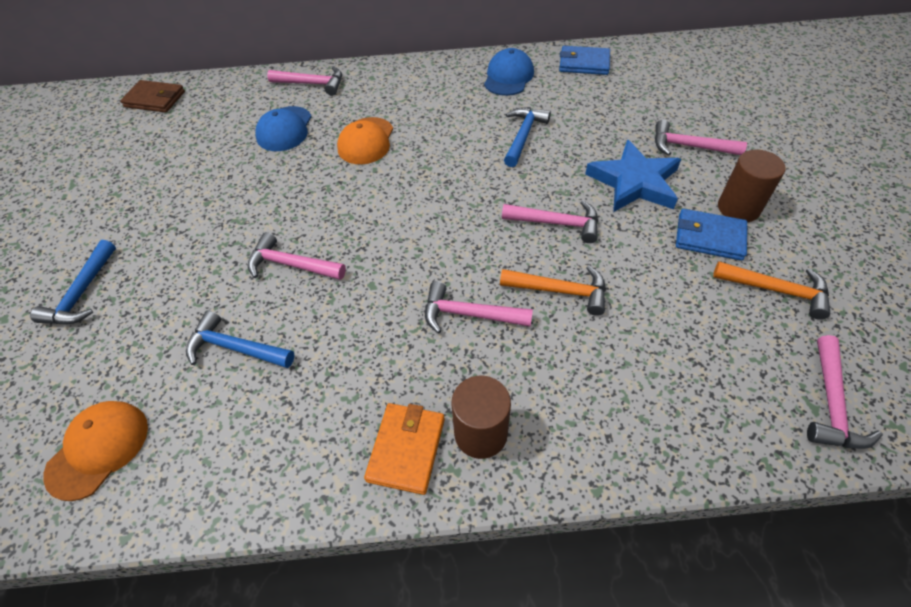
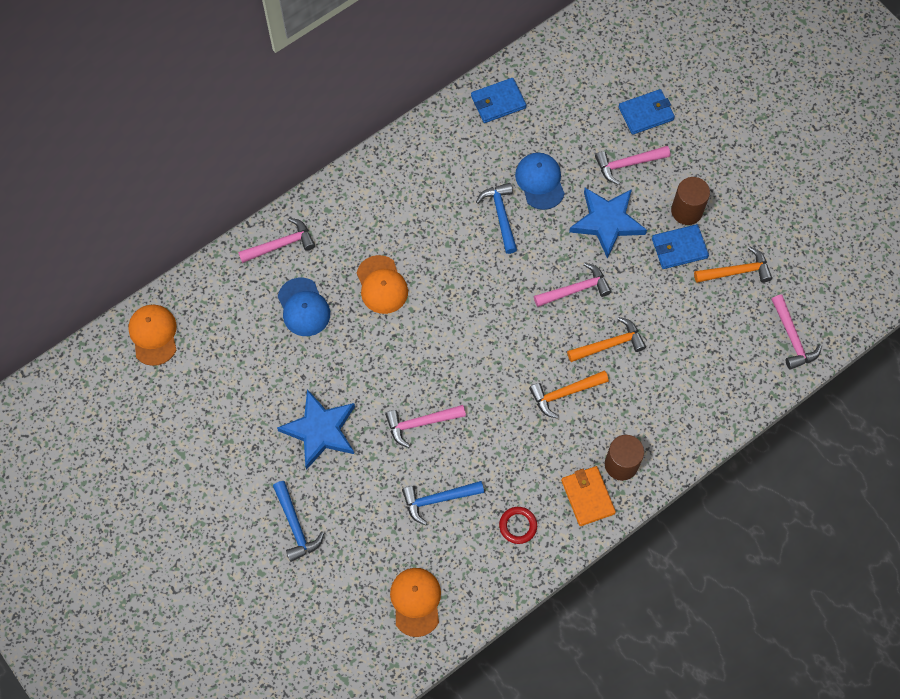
camera: 35 degrees left, 15 degrees up
brown wallet [120,80,185,113] -> orange cap [129,305,177,366]
pink hammer [425,281,533,334] -> orange hammer [529,371,609,419]
blue cap [484,48,534,96] -> blue cap moved to [515,153,565,210]
none -> blue star [277,389,355,470]
none -> red ring [499,507,537,544]
none -> blue wallet [618,89,675,135]

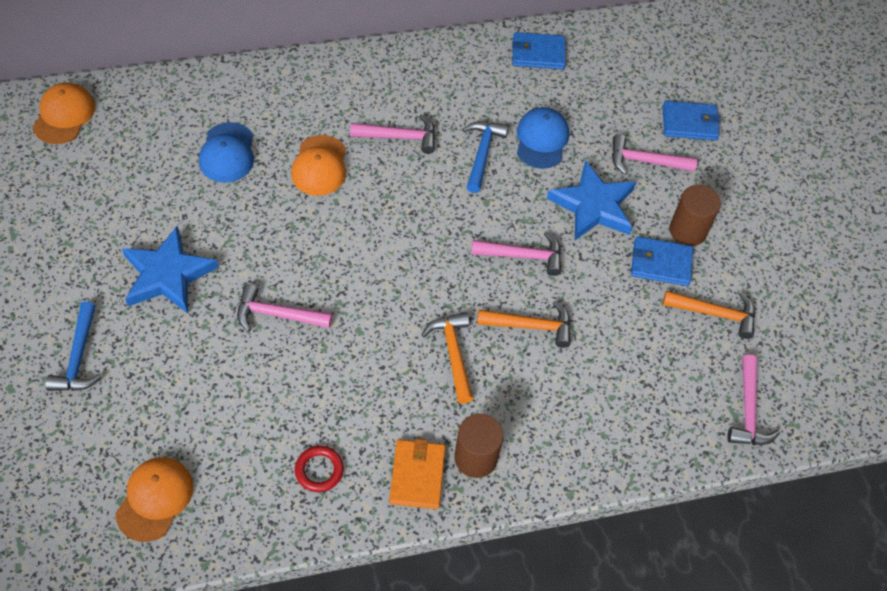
camera: 20 degrees right, 10 degrees down
pink hammer [238,218,315,263] -> pink hammer moved to [350,114,435,154]
blue hammer [402,481,484,525] -> none
orange hammer [529,371,609,419] -> orange hammer turned 75 degrees clockwise [422,312,473,404]

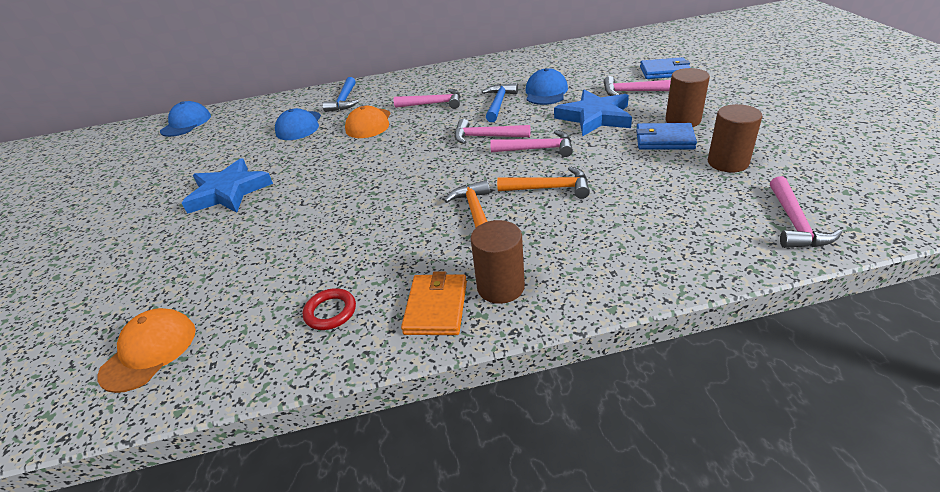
camera: 10 degrees right, 20 degrees down
orange cap [33,83,95,144] -> blue cap [160,101,211,137]
blue hammer [46,301,102,391] -> blue hammer moved to [323,77,359,112]
pink hammer [237,284,332,332] -> pink hammer moved to [455,119,531,144]
blue wallet [512,32,566,69] -> none
orange hammer [663,291,755,339] -> brown cylinder [708,104,762,172]

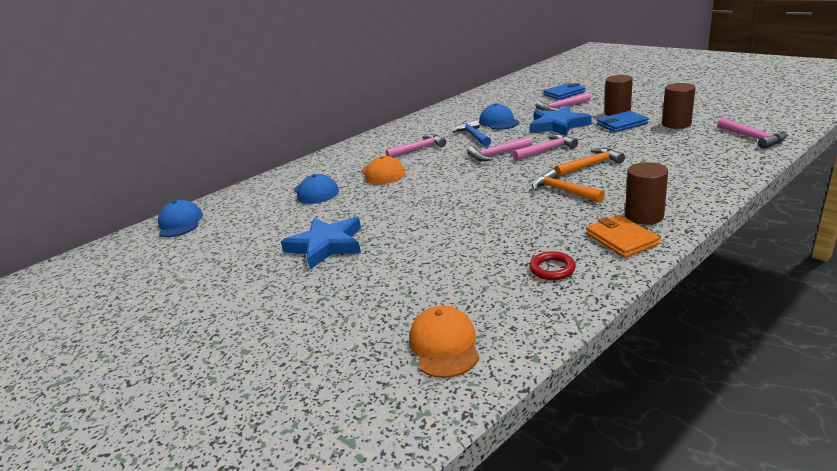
camera: 30 degrees left, 10 degrees down
blue hammer [323,77,359,112] -> none

